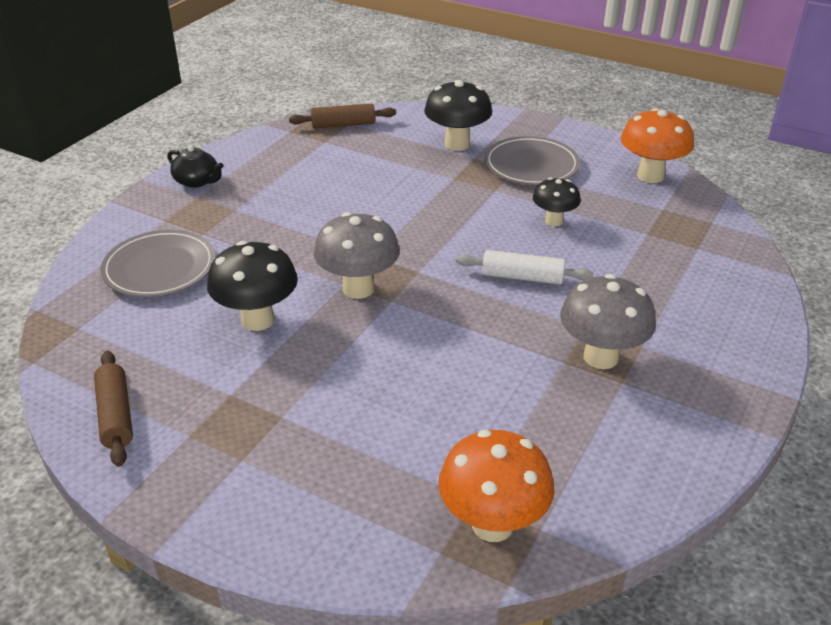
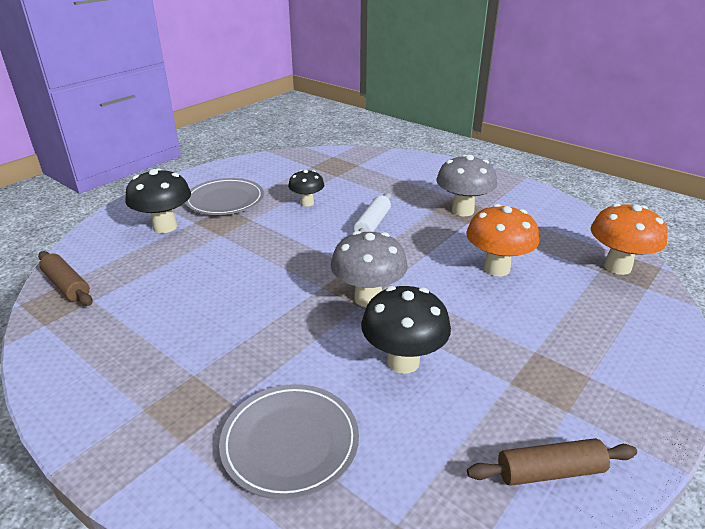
camera: 80 degrees left, 5 degrees down
black teapot [167,145,224,188] -> none
brown rolling pin [289,103,396,128] -> brown rolling pin turned 45 degrees counterclockwise [38,251,93,306]
orange mushroom [621,108,694,183] -> orange mushroom moved to [466,204,539,277]

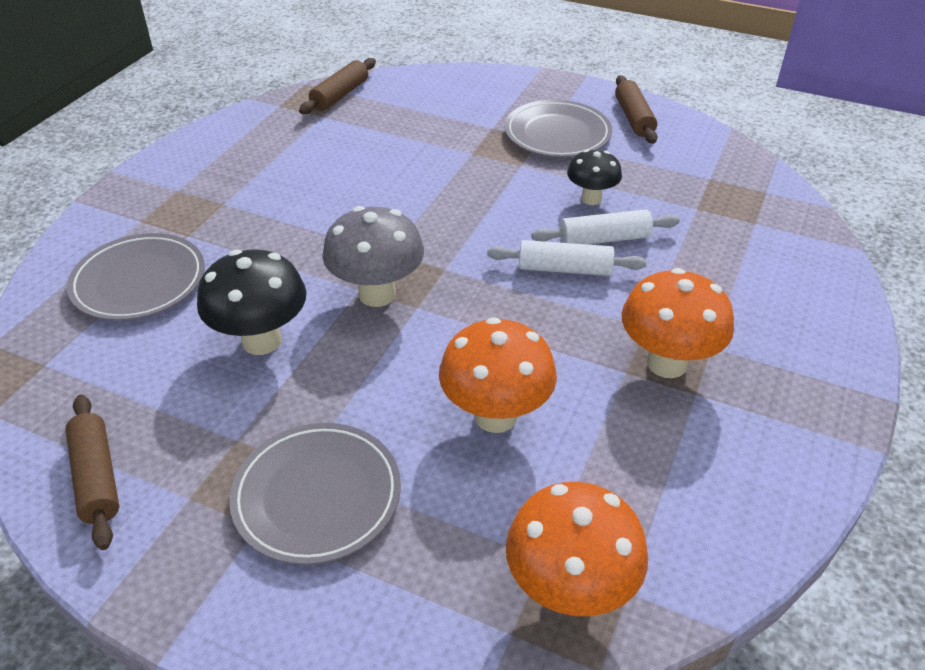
camera: 75 degrees right, 10 degrees up
black mushroom [125,168,191,233] -> none
grey mushroom [436,155,497,216] -> orange mushroom [622,268,734,378]
none -> grey plate [229,423,401,565]
none -> white rolling pin [531,209,680,245]
none -> brown rolling pin [615,75,657,144]

